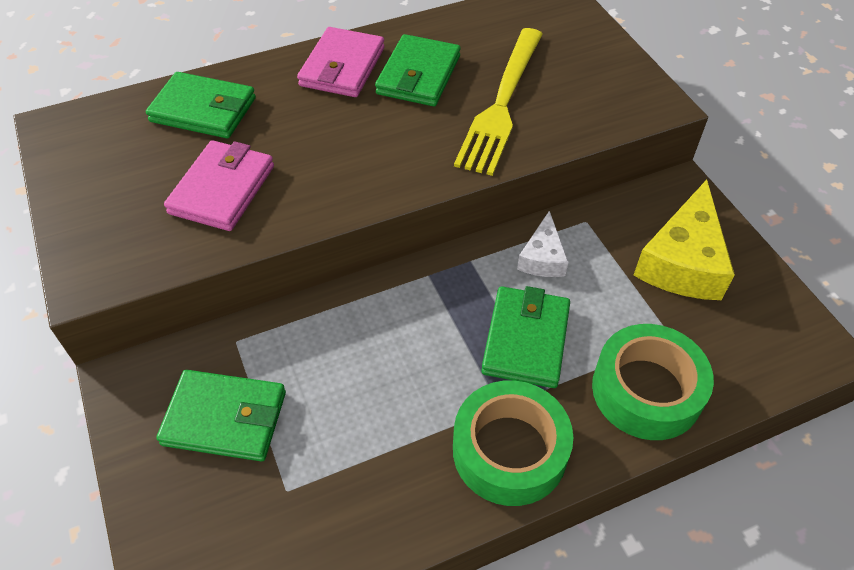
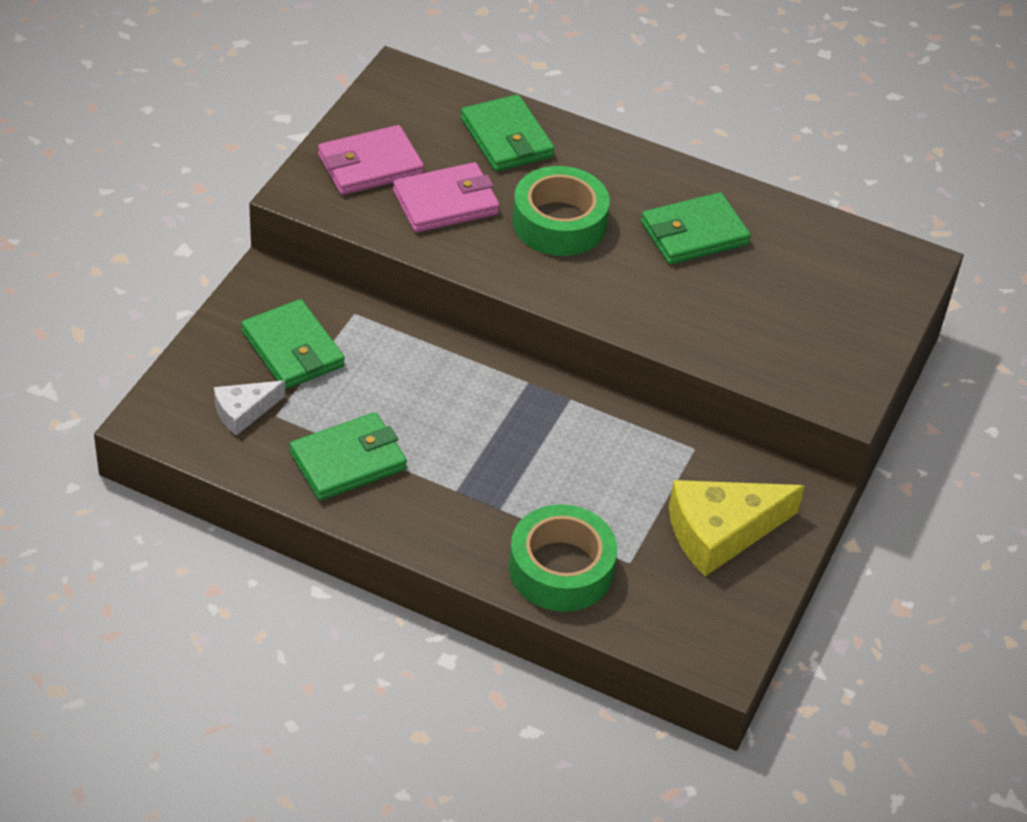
camera: 45 degrees right, 5 degrees down
pink wallet [297,27,385,97] -> pink wallet moved to [318,125,424,195]
green tape [453,380,573,506] -> green tape moved to [512,166,610,256]
yellow fork [454,28,543,176] -> none
green wallet [481,286,570,388] -> green wallet moved to [289,412,407,501]
white cheese [517,211,568,277] -> white cheese moved to [214,381,285,436]

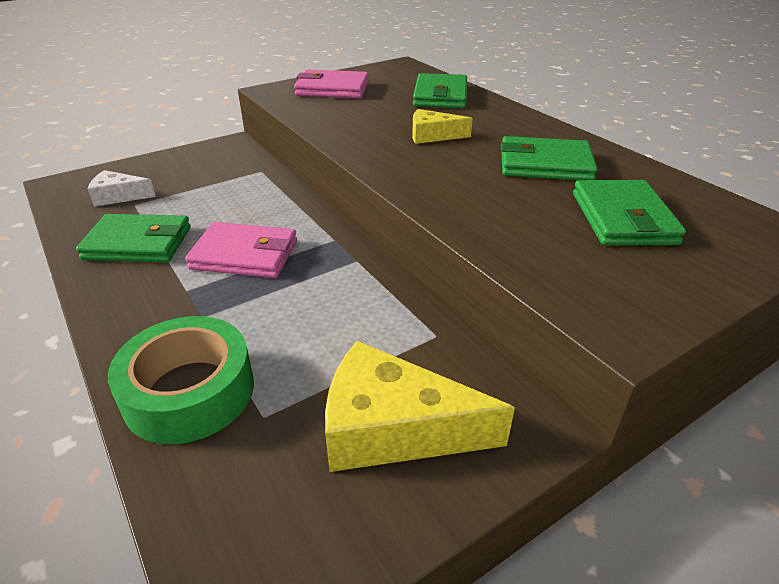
camera: 35 degrees right, 10 degrees down
green wallet [241,299,345,390] -> green wallet moved to [573,180,686,246]
pink wallet [393,162,500,233] -> pink wallet moved to [185,222,297,278]
green tape [512,166,610,256] -> yellow cheese [412,109,473,144]

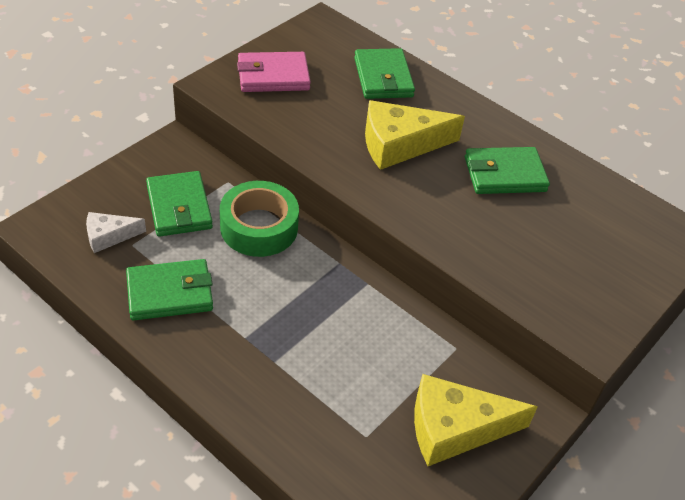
camera: 20 degrees left, 10 degrees up
green tape [108,316,254,444] -> green tape moved to [220,181,299,257]
pink wallet [185,222,297,278] -> none
yellow cheese [412,109,473,144] -> yellow cheese [365,100,465,170], size x1.80
green wallet [573,180,686,246] -> green wallet moved to [146,171,213,237]

